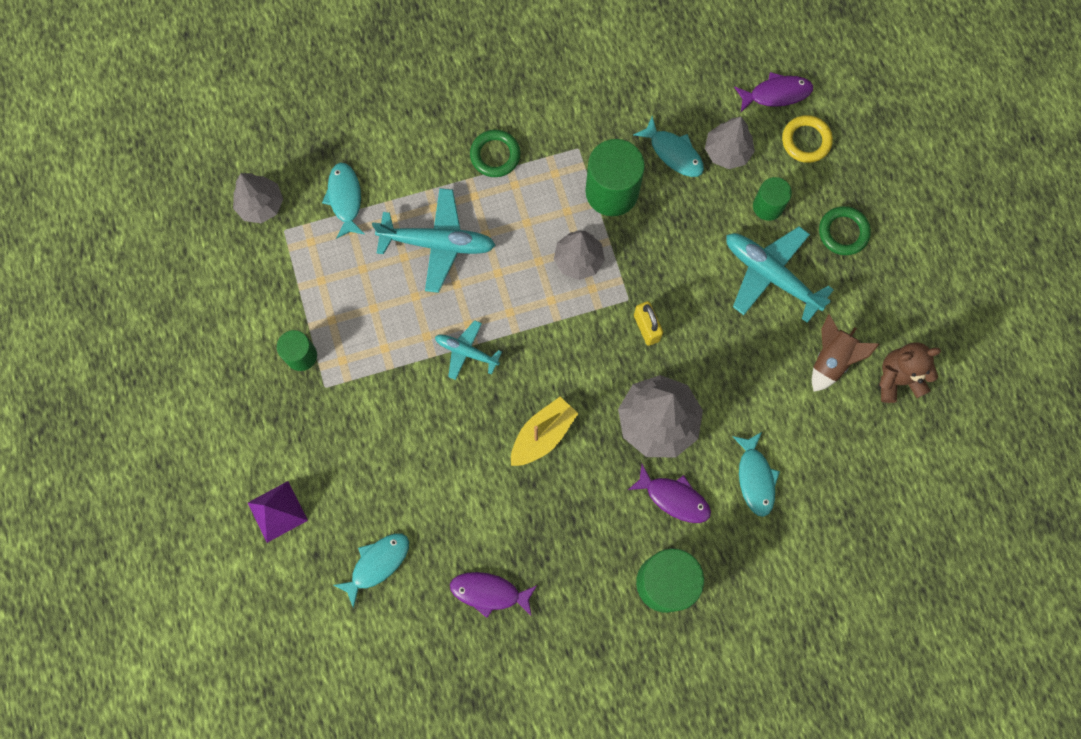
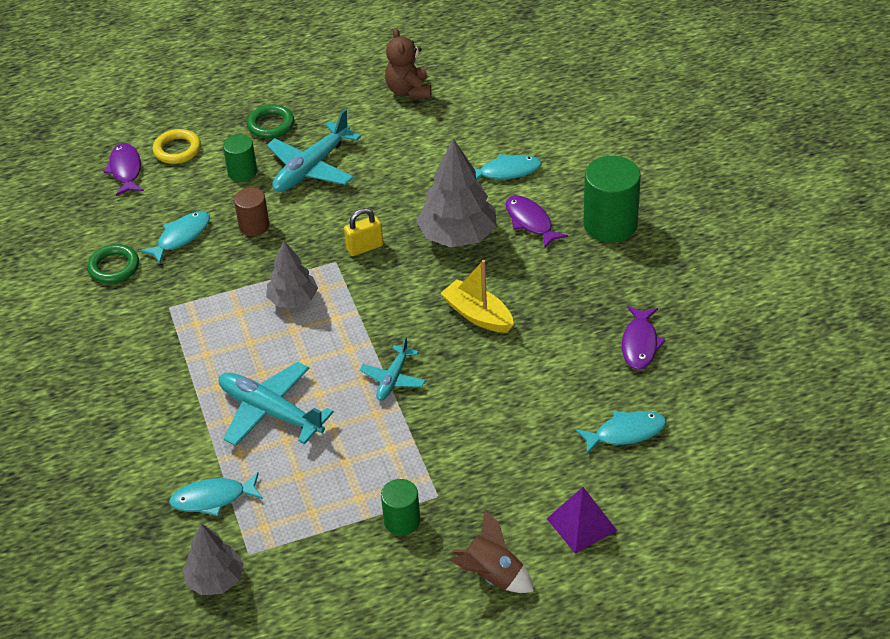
camera: 90 degrees left, 30 degrees down
turquoise fish [333,533,409,608] -> turquoise fish turned 120 degrees clockwise [576,411,667,454]
turquoise plane [372,188,496,293] -> turquoise plane turned 60 degrees counterclockwise [219,362,334,446]
green ring [470,130,520,177] -> green ring moved to [87,244,139,284]
green cylinder [585,139,645,216] -> none
purple fish [628,464,711,523] -> purple fish turned 60 degrees counterclockwise [506,195,568,249]
grey tree [705,117,755,169] -> none
brown rocket [812,314,879,392] -> brown rocket moved to [450,510,534,593]
none -> brown cylinder [234,187,270,236]

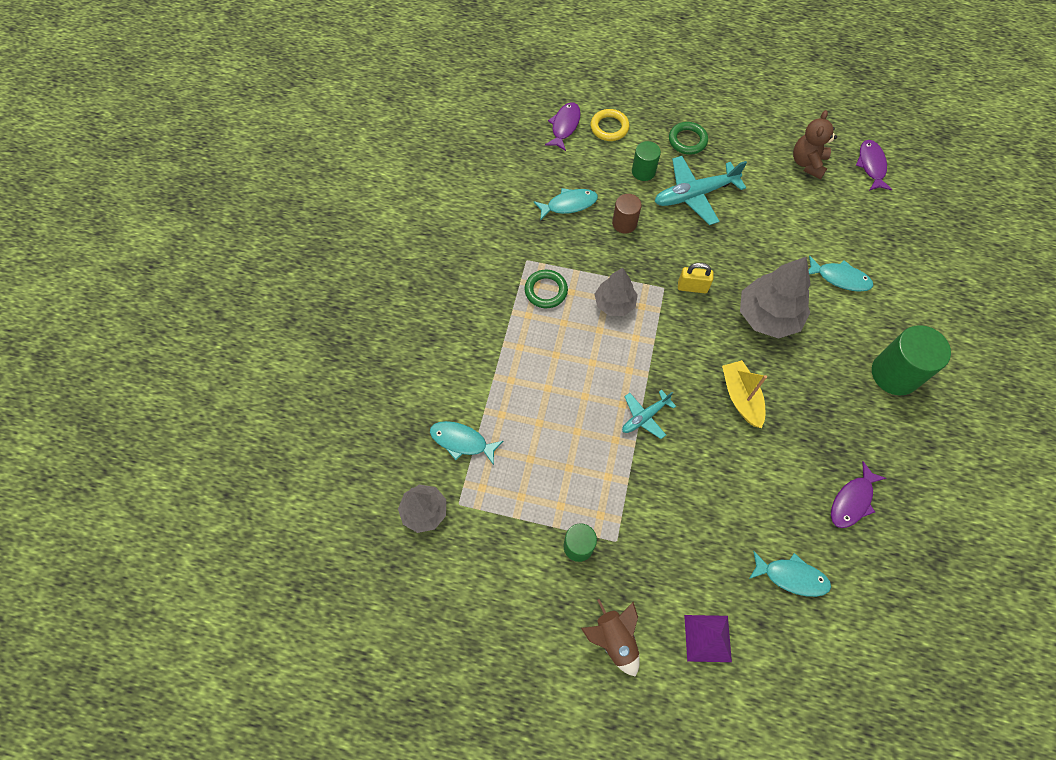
camera: 30 degrees right, 20 degrees up
green ring [87,244,139,284] -> green ring moved to [525,270,568,308]
turquoise plane [219,362,334,446] -> none
purple fish [506,195,568,249] -> purple fish moved to [856,140,892,191]

